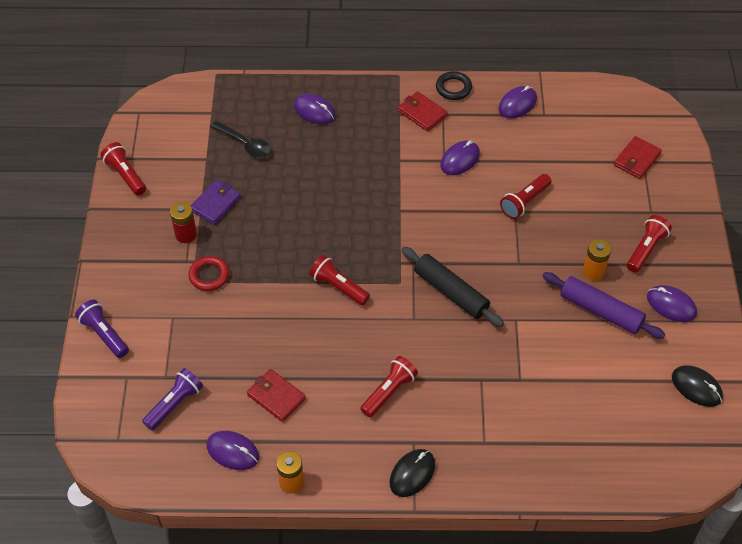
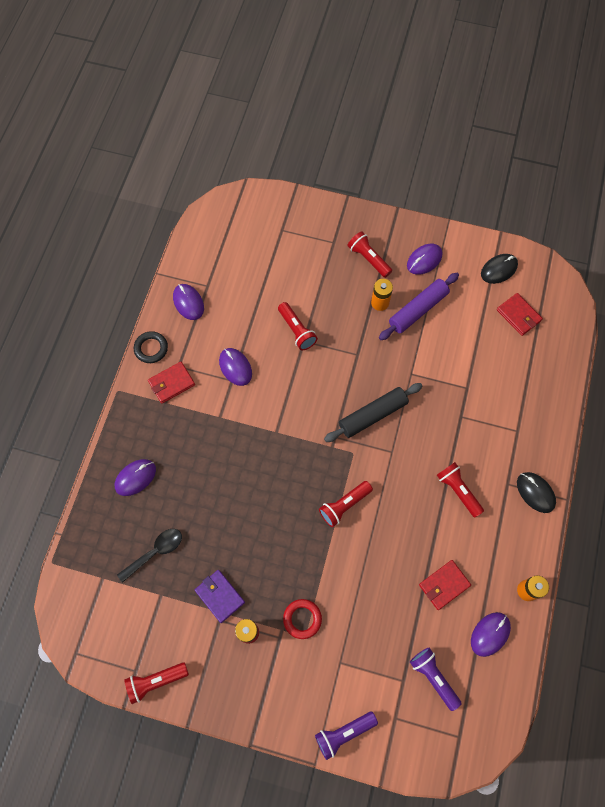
camera: 75 degrees left, 15 degrees up
red wallet [614,136,662,179] -> red wallet moved to [497,293,543,336]

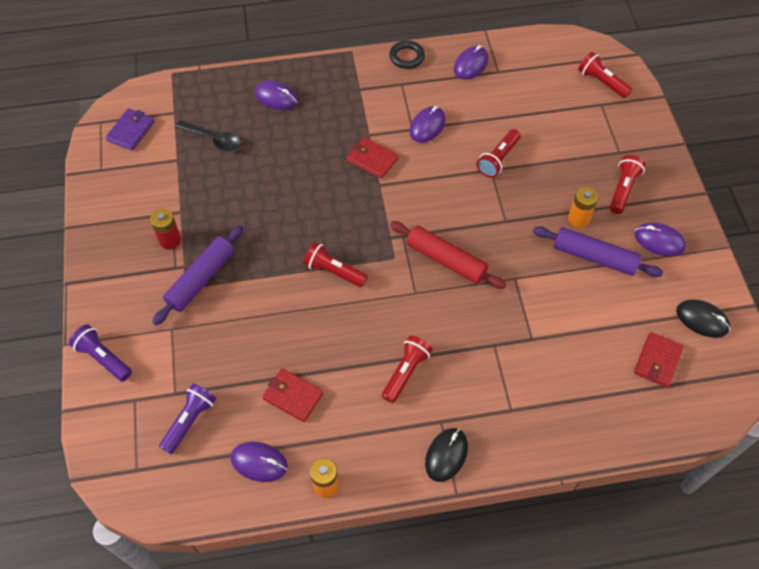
camera: 65 degrees right, 10 degrees down
red flashlight [124,662,189,704] -> red flashlight moved to [578,52,633,98]
red wallet [148,362,195,403] -> red wallet moved to [347,137,398,179]
purple wallet [195,570,245,623] -> purple wallet moved to [106,109,155,151]
red ring [283,599,322,639] -> purple rolling pin [152,225,243,325]
black rolling pin [324,383,422,442] -> red rolling pin [390,221,506,289]

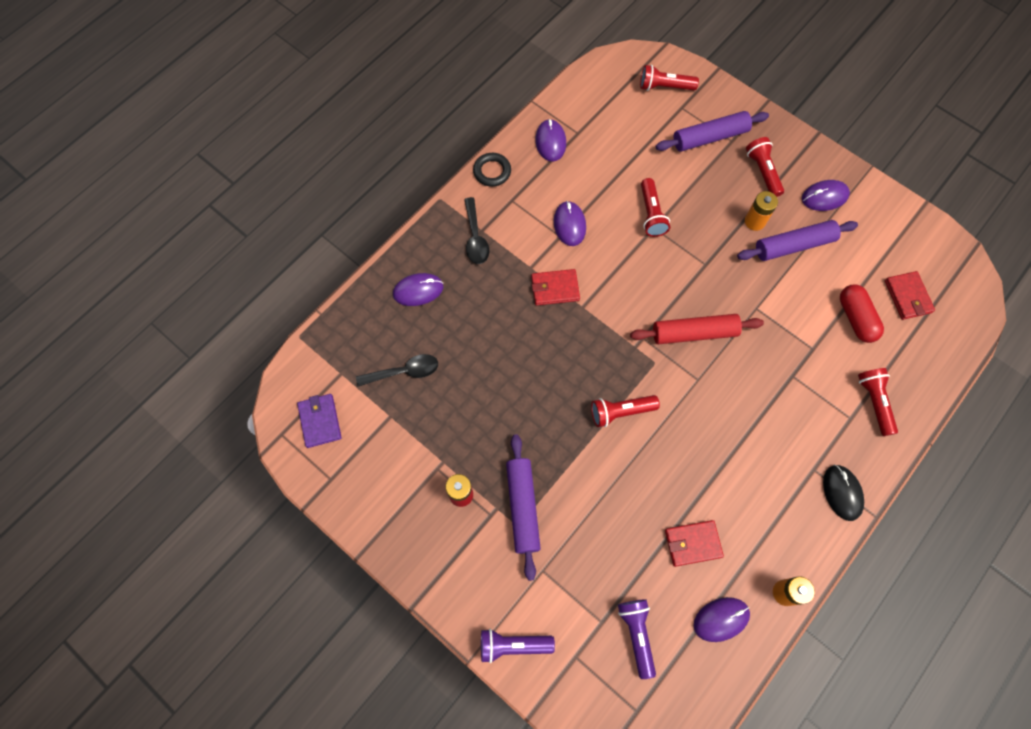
camera: 40 degrees left, 10 degrees up
red flashlight [382,335,433,403] -> red flashlight moved to [858,368,898,436]
black mouse [676,299,730,338] -> none
none -> black spoon [464,197,489,264]
none -> purple rolling pin [656,111,769,152]
none -> red capsule [840,284,884,343]

